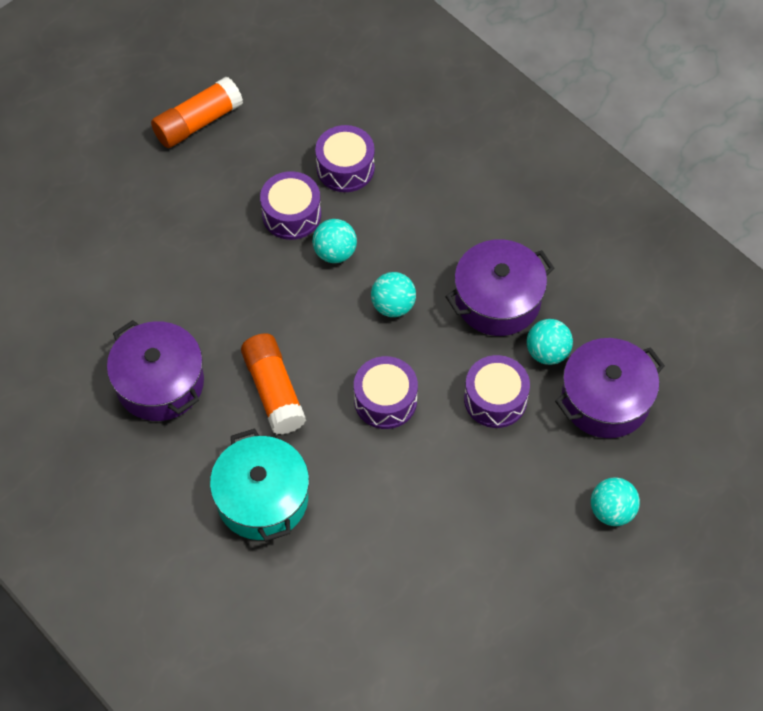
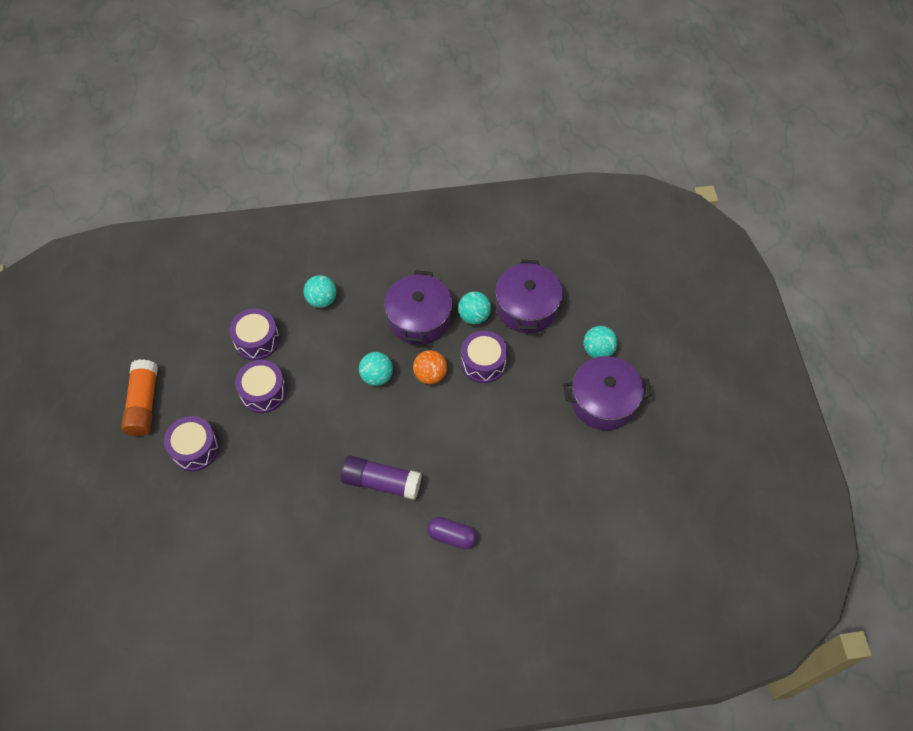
camera: 55 degrees left, 0 degrees up
purple pot [107,320,204,421] -> purple pot moved to [563,356,652,430]
turquoise pot [210,428,309,542] -> purple capsule [427,517,477,549]
orange glue stick [241,333,306,435] -> purple glue stick [340,456,422,500]
turquoise ball [312,219,357,263] -> turquoise ball moved to [304,275,336,308]
purple drum [354,356,418,429] -> purple drum moved to [164,416,219,471]
none -> orange ball [413,350,447,384]

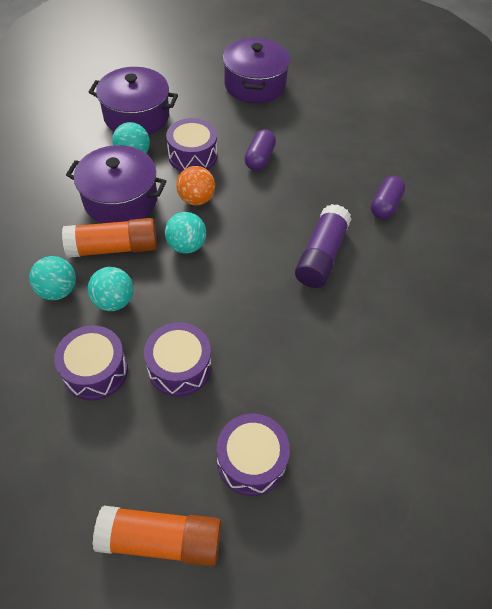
camera: 85 degrees left, 5 degrees down
turquoise ball [584,326,617,358] -> turquoise ball moved to [88,267,133,311]
none -> orange glue stick [62,218,157,258]
none -> purple capsule [244,129,276,171]

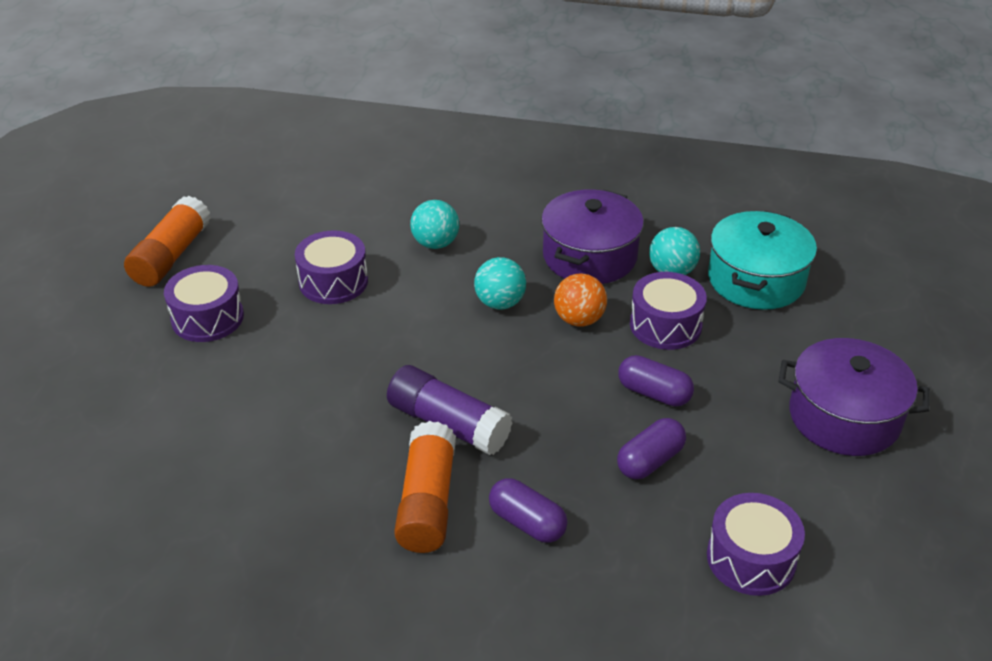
camera: 105 degrees right, 15 degrees down
turquoise ball [29,256,76,300] -> none
purple drum [54,325,128,401] -> purple drum moved to [707,493,805,596]
orange glue stick [62,218,157,258] -> orange glue stick moved to [394,421,456,553]
purple pot [89,67,178,135] -> turquoise pot [708,211,817,310]
none -> purple capsule [617,418,686,479]

